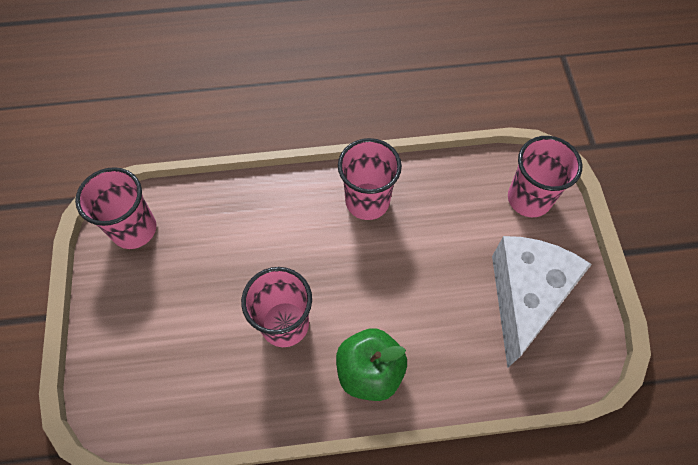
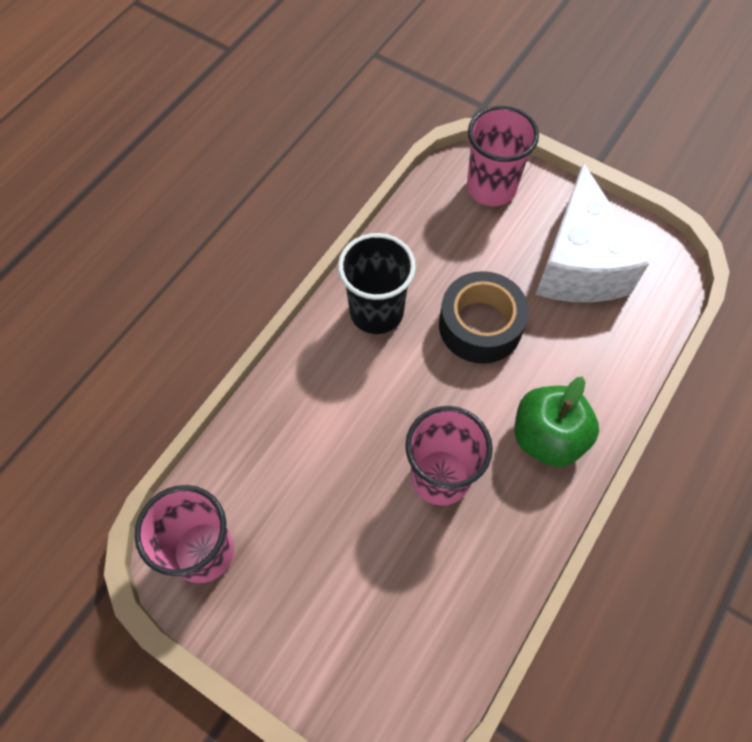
camera: 50 degrees left, 0 degrees up
pink cup [338,138,402,220] -> black cup [338,233,416,334]
white cheese [492,236,592,368] -> white cheese turned 150 degrees counterclockwise [536,162,649,302]
none -> black tape [439,271,529,364]

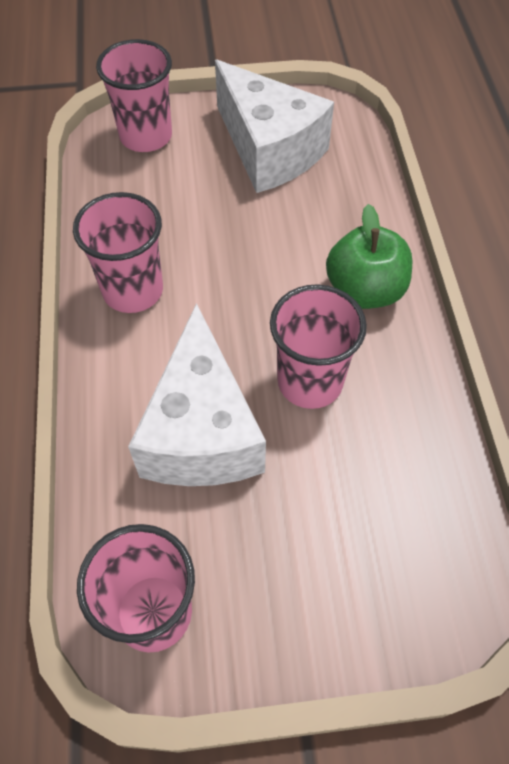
camera: 40 degrees left, 5 degrees down
black cup [338,233,416,334] -> pink cup [73,192,163,313]
black tape [439,271,529,364] -> none
none -> white cheese [128,303,266,486]

